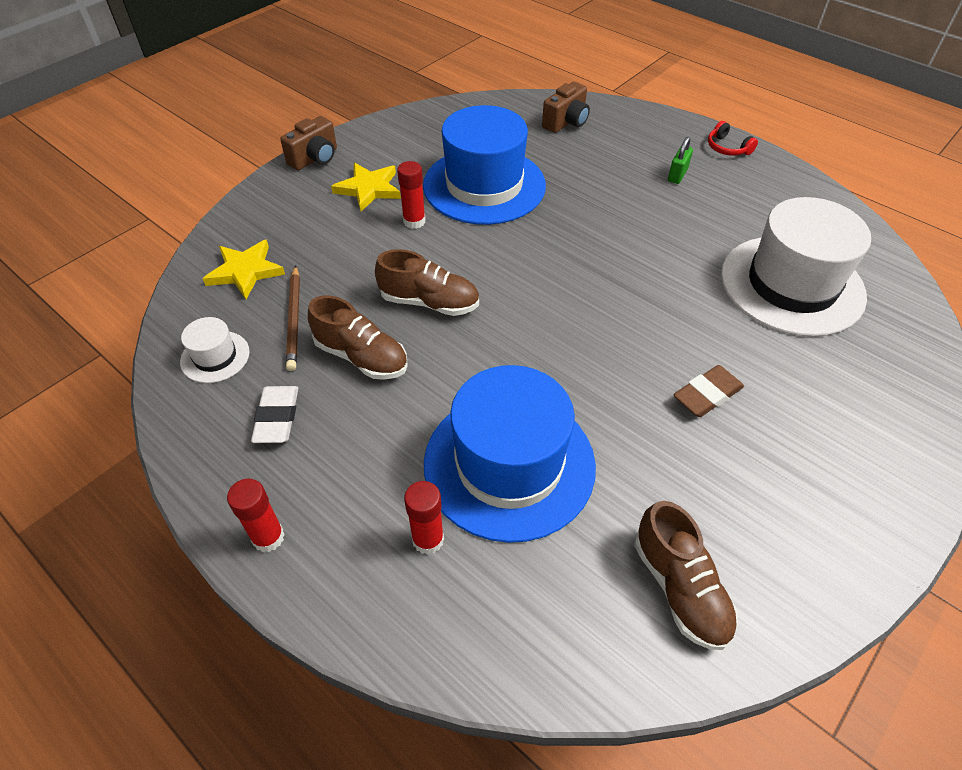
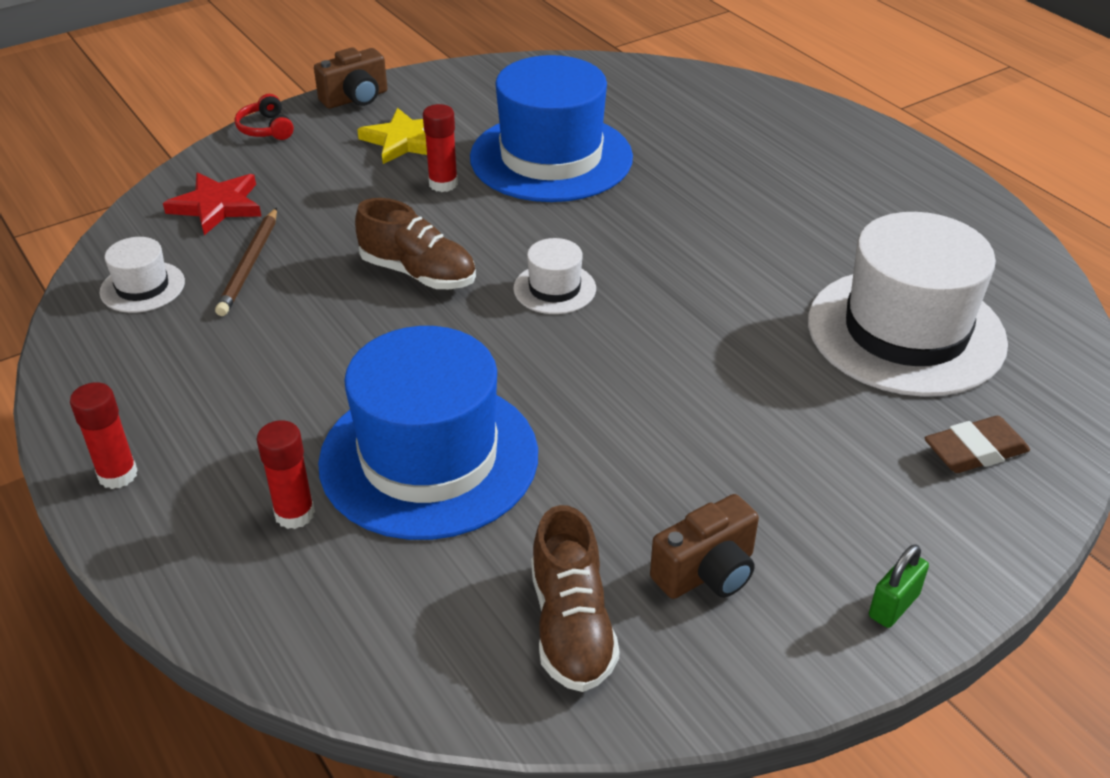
camera: 15 degrees right, 10 degrees down
yellow star [203,240,285,299] -> red star [163,172,261,235]
white eraser [251,386,298,443] -> none
brown shoe [308,295,408,380] -> none
brown camera [542,82,590,133] -> brown camera moved to [650,494,759,599]
green padlock [668,137,693,184] -> green padlock moved to [869,544,929,628]
brown eraser [674,365,744,417] -> brown eraser moved to [925,416,1030,473]
red headphones [708,121,758,156] -> red headphones moved to [235,94,294,140]
none -> white hat [513,238,596,314]

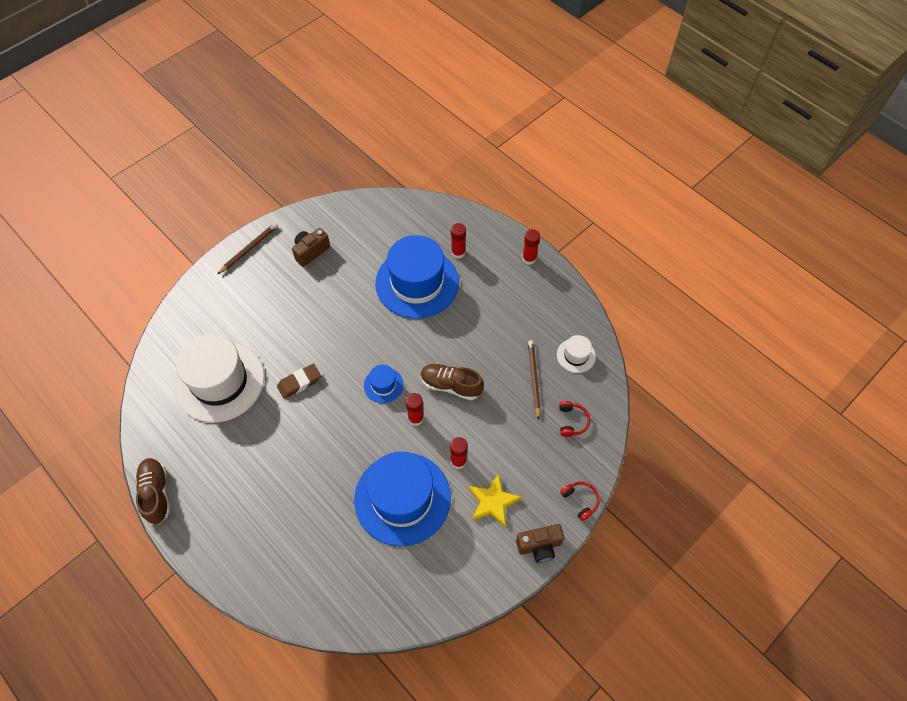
camera: 170 degrees right, 20 degrees up
red star [163,172,261,235] -> red headphones [559,401,590,437]
brown camera [314,47,387,108] -> brown camera turned 150 degrees counterclockwise [516,524,564,563]
white hat [513,238,596,314] -> blue hat [364,365,404,403]
brown shoe [531,505,620,692] -> brown shoe moved to [135,458,170,524]
green padlock [869,544,929,628] -> brown pencil [217,223,278,274]
brown eraser [925,416,1030,473] -> brown eraser moved to [277,364,321,399]
none -> red glue stick [405,393,424,426]

